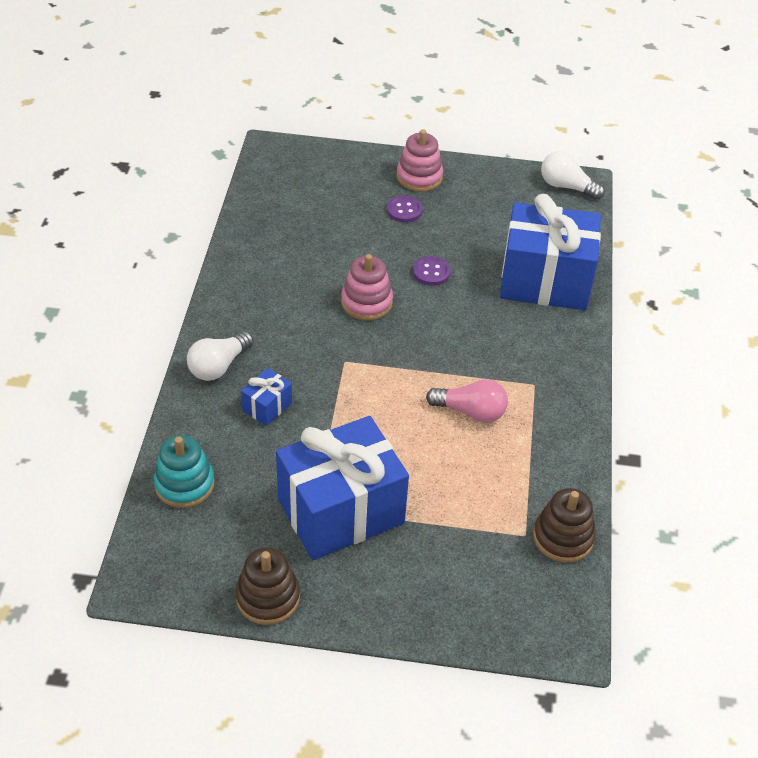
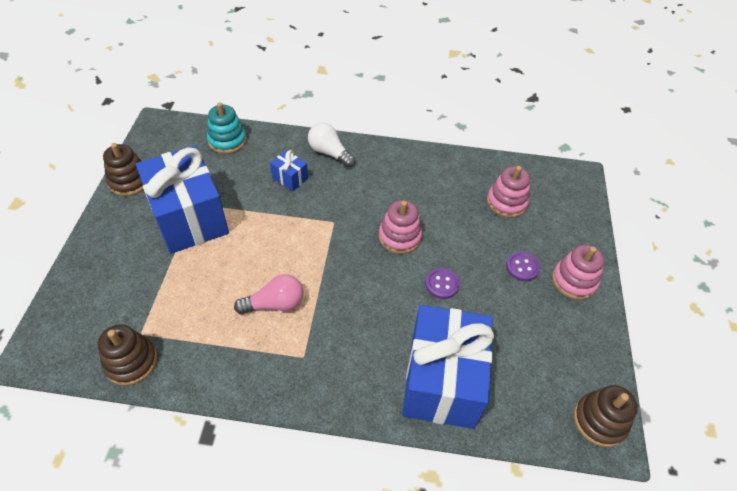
camera: 90 degrees right, 5 degrees up
pink light bulb [426,379,508,423] -> pink light bulb turned 120 degrees counterclockwise [234,274,303,314]
white light bulb [541,151,605,200] -> brown stacking toy [574,385,638,447]
none -> pink stacking toy [487,166,530,218]

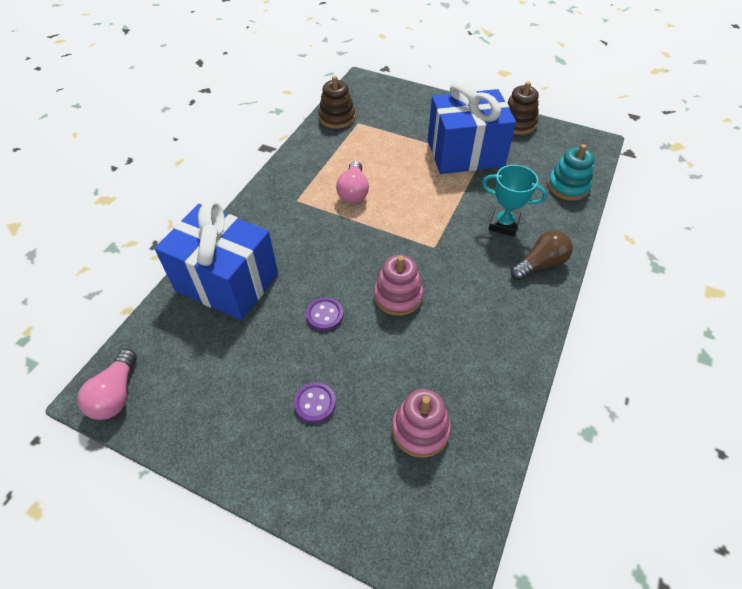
camera: 110 degrees right, 0 degrees up
blue gift [270,150,308,191] -> turquoise trophy [482,165,547,237]
white light bulb [308,123,355,168] -> brown light bulb [511,230,573,280]
pink stacking toy [552,245,604,300] -> none
brown stacking toy [574,385,638,447] -> pink light bulb [78,349,137,420]

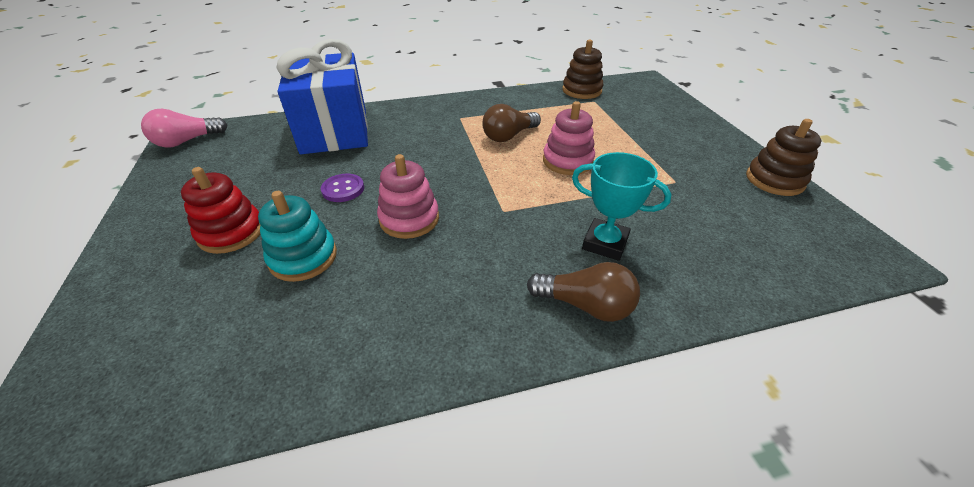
camera: 50 degrees right, 10 degrees down
purple button [294,382,336,423] -> red stacking toy [181,167,260,254]
pink light bulb [336,161,369,203] -> brown light bulb [482,104,541,142]
pink stacking toy [392,389,451,458] -> pink stacking toy moved to [543,101,595,175]
blue gift [428,81,516,174] -> none
turquoise trophy [482,165,547,237] -> turquoise trophy turned 45 degrees counterclockwise [572,152,671,261]
turquoise stacking toy [547,144,594,200] -> turquoise stacking toy moved to [258,191,337,282]

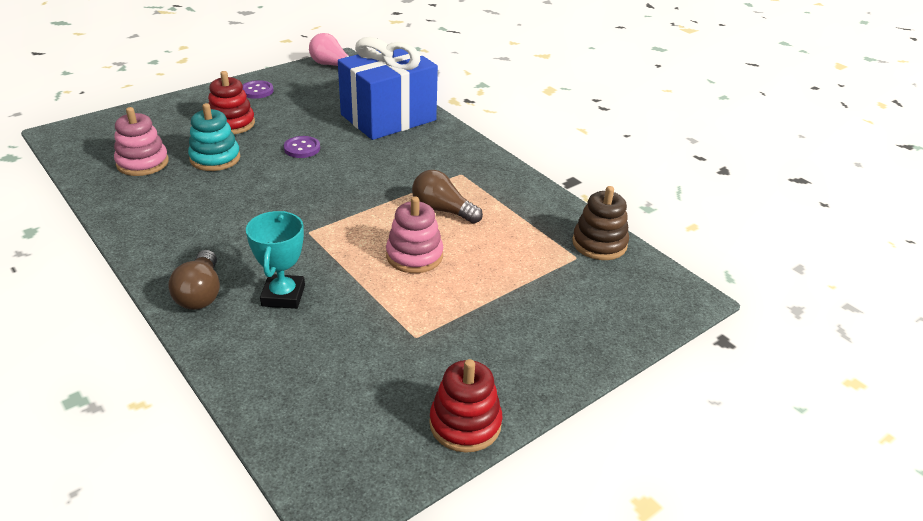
camera: 65 degrees right, 5 degrees down
pink stacking toy [377,154,439,239] -> pink stacking toy moved to [114,107,169,176]
brown stacking toy [746,119,821,196] -> red stacking toy [429,359,502,453]
none -> purple button [243,80,274,99]

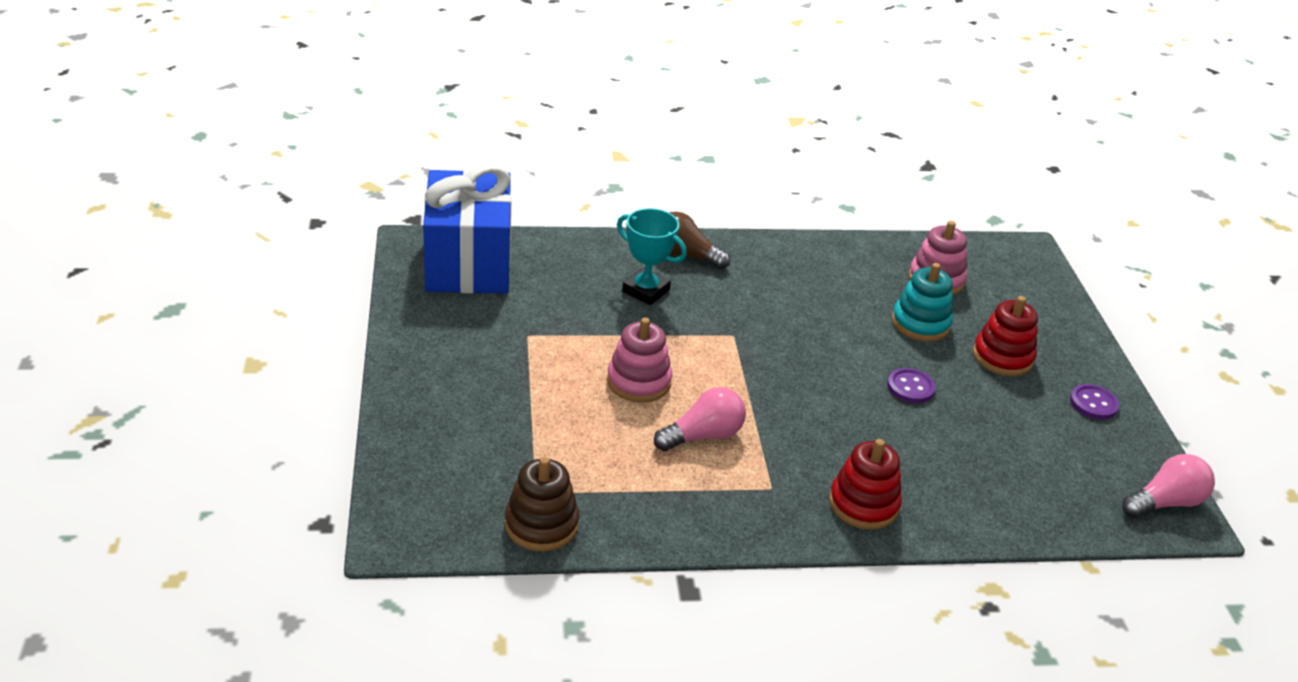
camera: 120 degrees right, 0 degrees up
blue gift [338,37,438,140] -> blue gift moved to [423,164,511,293]
brown light bulb [412,170,483,224] -> pink light bulb [654,387,746,451]
red stacking toy [429,359,502,453] -> red stacking toy moved to [829,439,902,530]

